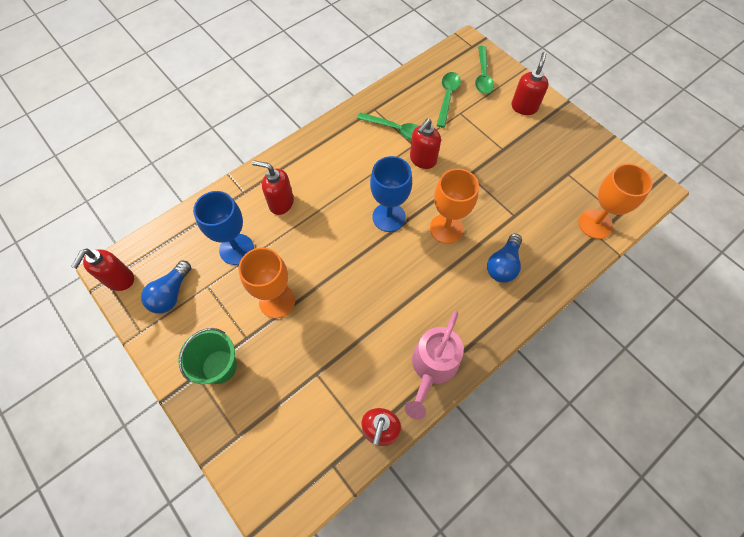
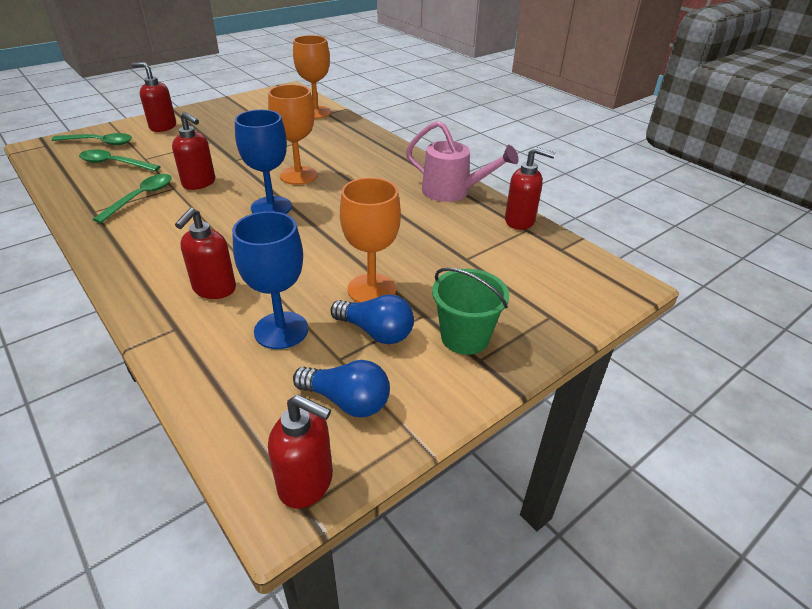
camera: 90 degrees left, 25 degrees down
blue light bulb [487,234,522,283] -> blue light bulb moved to [331,294,414,344]

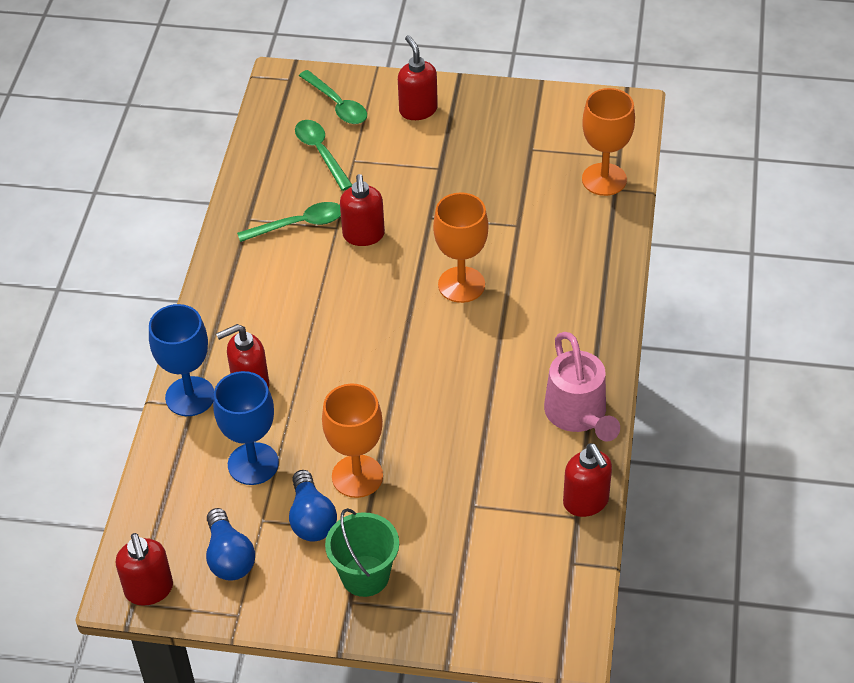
camera: 50 degrees right, 10 degrees up
blue goblet [235,110,292,214] -> blue goblet moved to [149,304,214,416]

